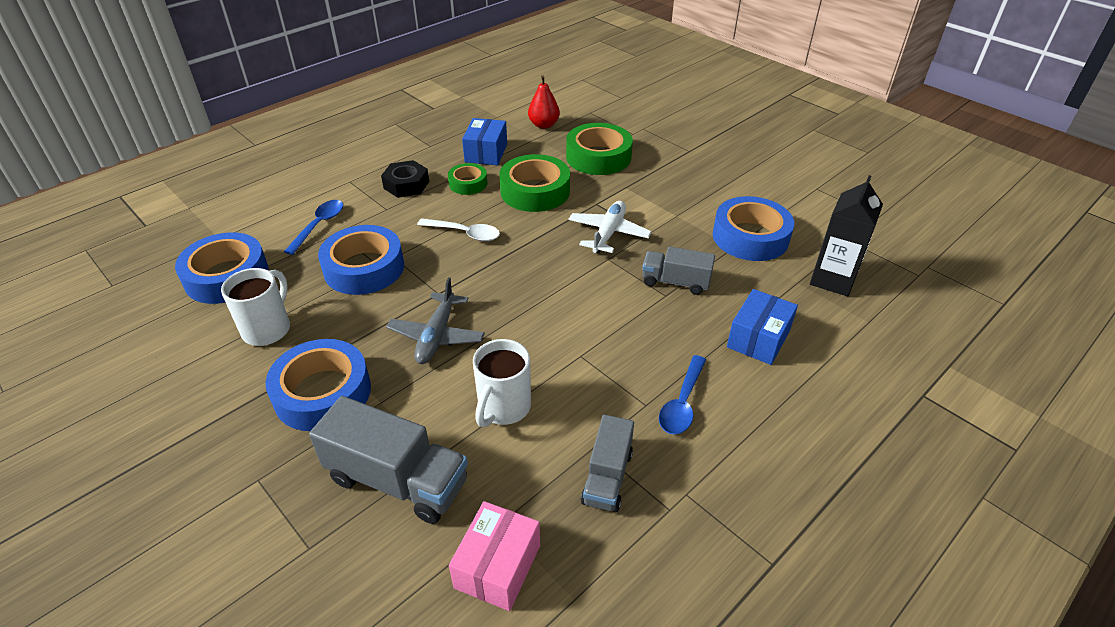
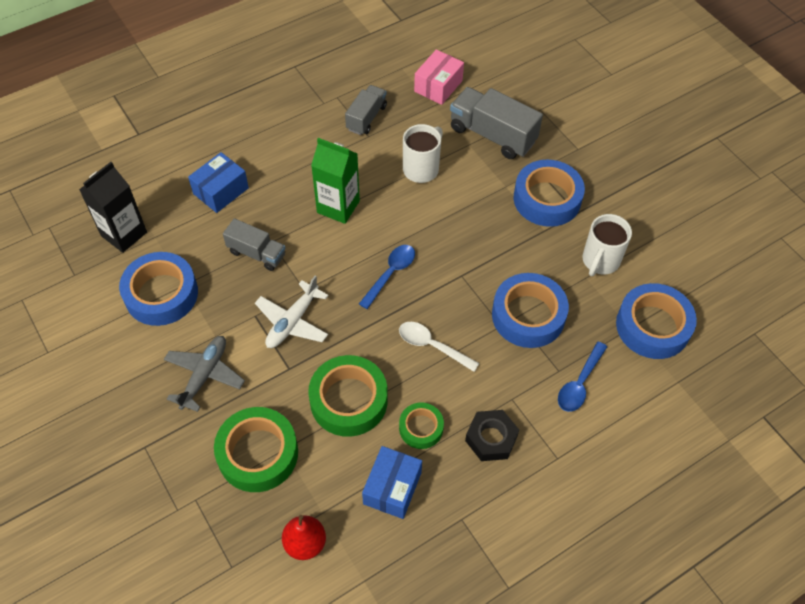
camera: 170 degrees left, 15 degrees up
grey plane [386,277,485,364] -> grey plane moved to [164,336,245,412]
blue spoon [659,355,706,435] -> blue spoon moved to [359,245,415,309]
none -> green carton [311,138,360,224]

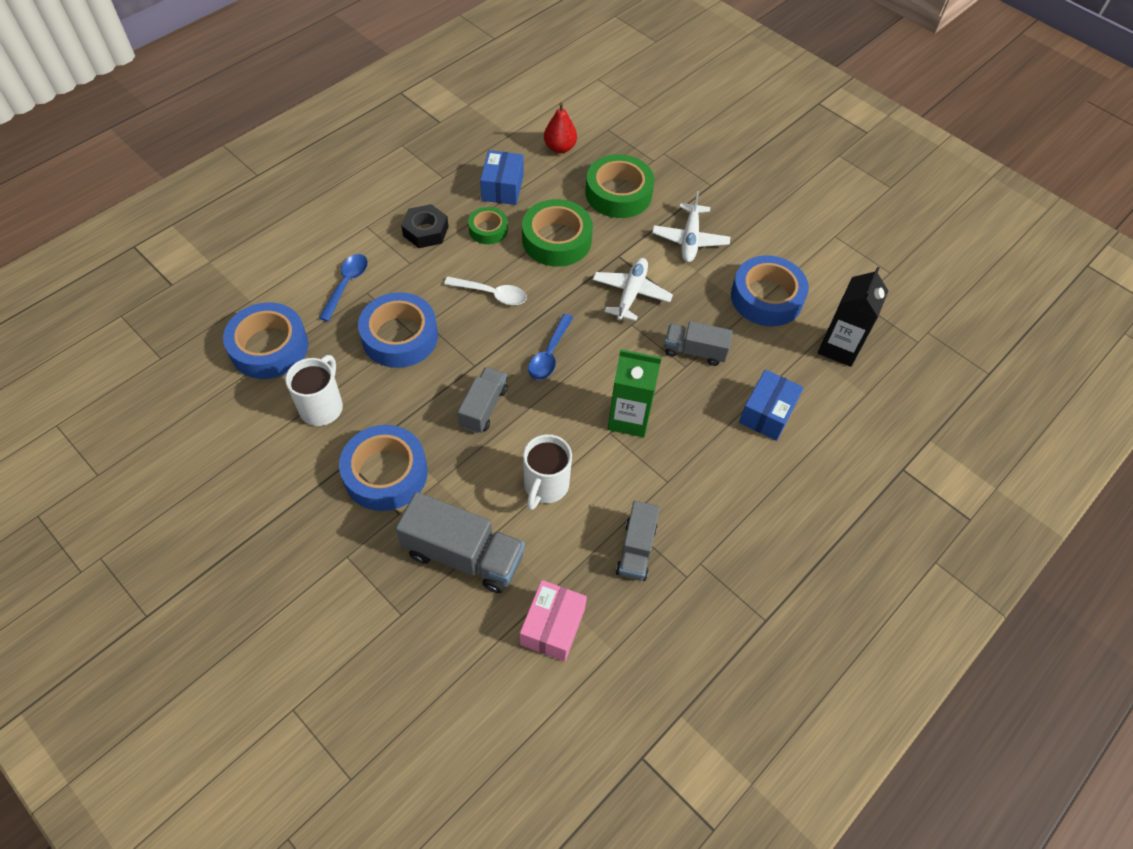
camera: 165 degrees right, 0 degrees up
grey plane [164,336,245,412] -> white plane [652,191,730,262]
none -> grey truck [458,367,507,434]

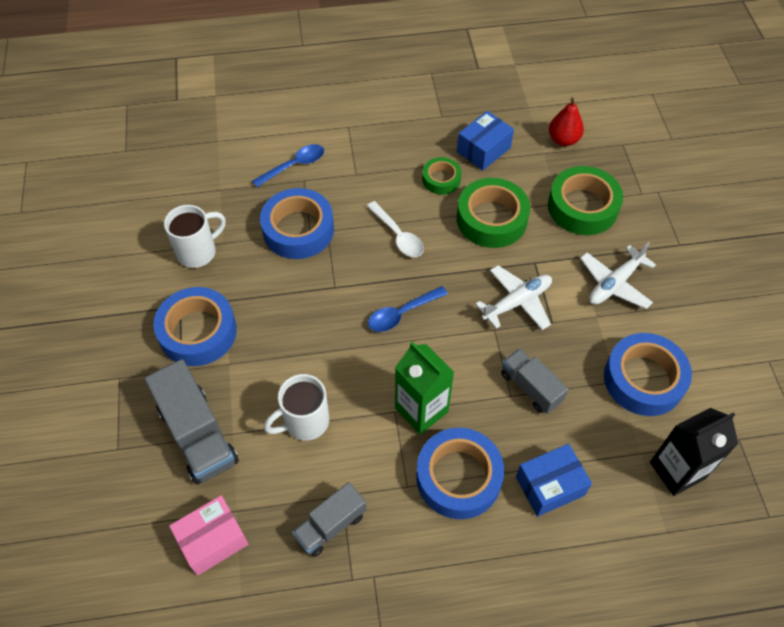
camera: 40 degrees right, 0 degrees up
blue tape [223,302,308,379] -> blue tape moved to [416,428,504,519]
black nut [401,204,449,248] -> none
grey truck [458,367,507,434] -> none

